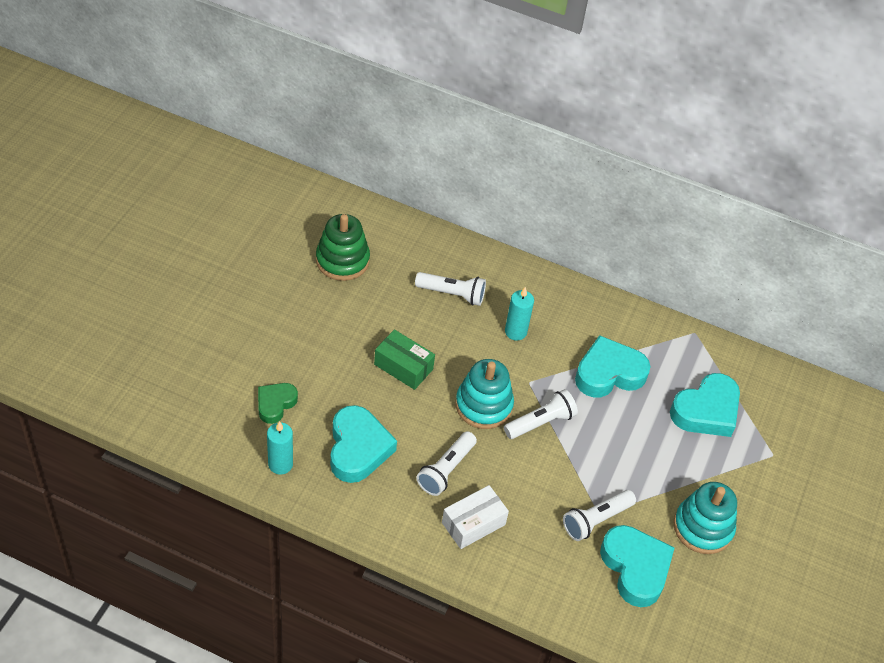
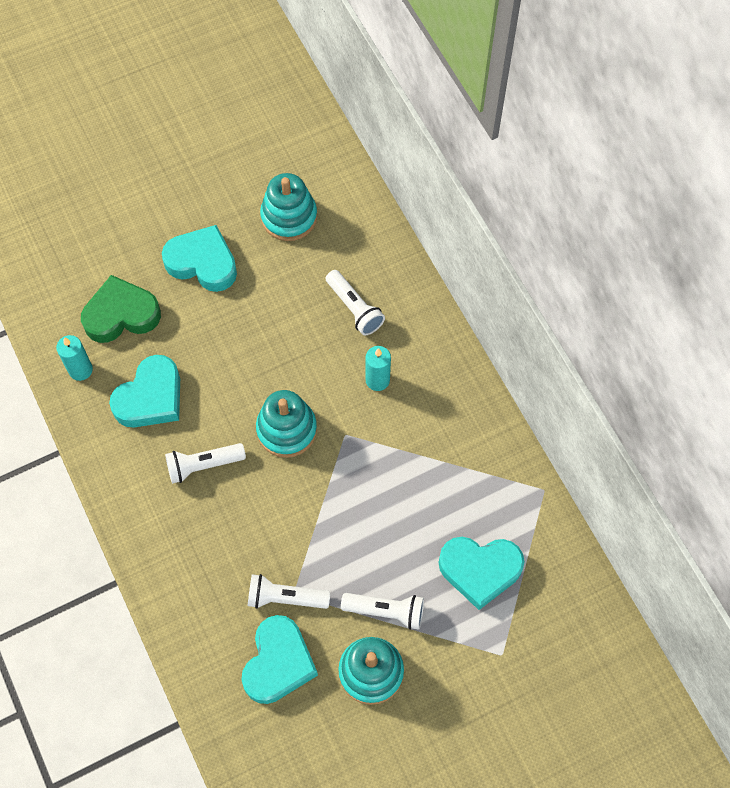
camera: 45 degrees right, 15 degrees up
green heart [258,383,298,424] -> green heart [81,275,161,343], size x1.67
green stacking toy [316,214,370,281] -> turquoise stacking toy [260,173,317,241]
green box [374,329,435,390] -> none
white box [442,485,509,549] -> none
white flashlight [504,389,578,439] -> white flashlight moved to [341,593,424,630]
turquoise heart [575,335,650,397] -> turquoise heart moved to [162,225,237,292]

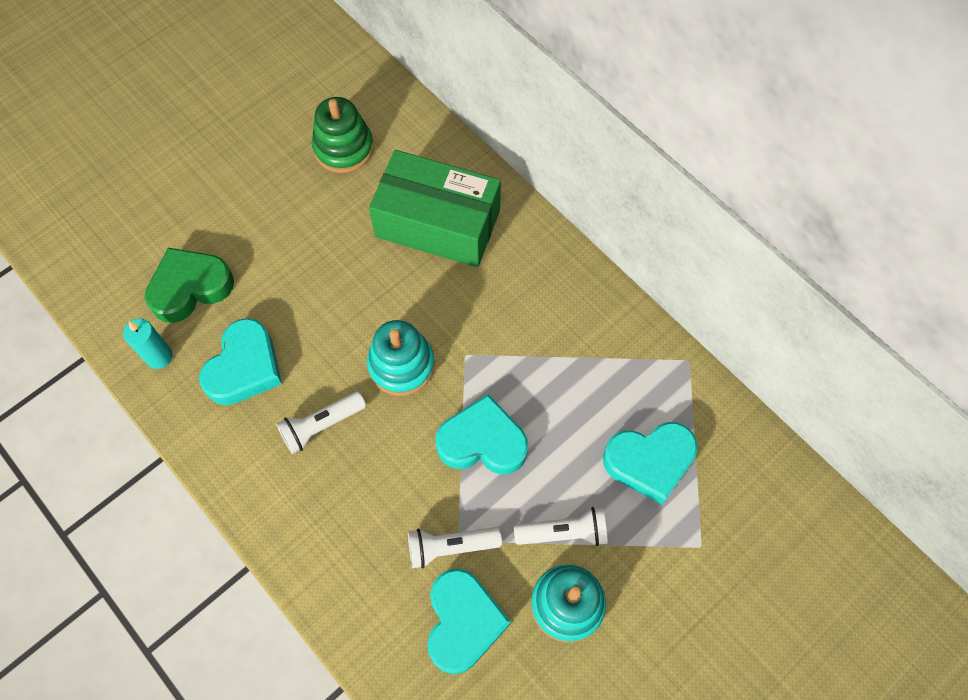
camera: 15 degrees left, 0 degrees up
turquoise heart [162,225,237,292] -> turquoise heart moved to [436,394,529,475]
turquoise stacking toy [260,173,317,241] -> green stacking toy [312,97,374,173]
white flashlight [326,270,385,335] -> green box [369,150,501,267]
turquoise candle [366,346,391,391] -> none

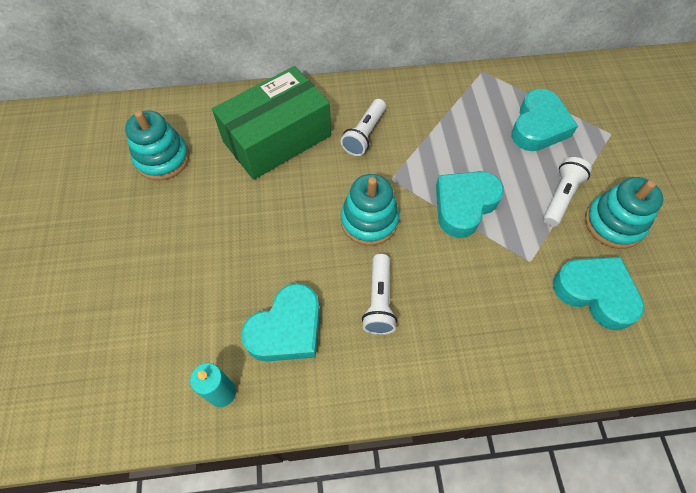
camera: 55 degrees left, 5 degrees down
green heart [145,248,234,323] -> none
turquoise heart [199,318,282,405] -> turquoise heart turned 75 degrees clockwise [241,283,320,362]
green stacking toy [312,97,374,173] -> turquoise stacking toy [125,110,190,180]
white flashlight [408,527,502,568] -> white flashlight moved to [341,99,386,156]

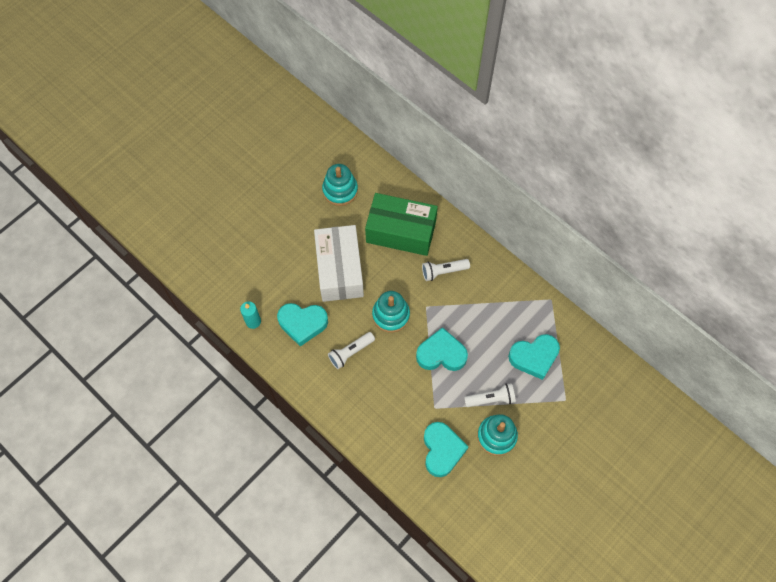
camera: 50 degrees right, 5 degrees up
none -> white box [314,225,364,302]

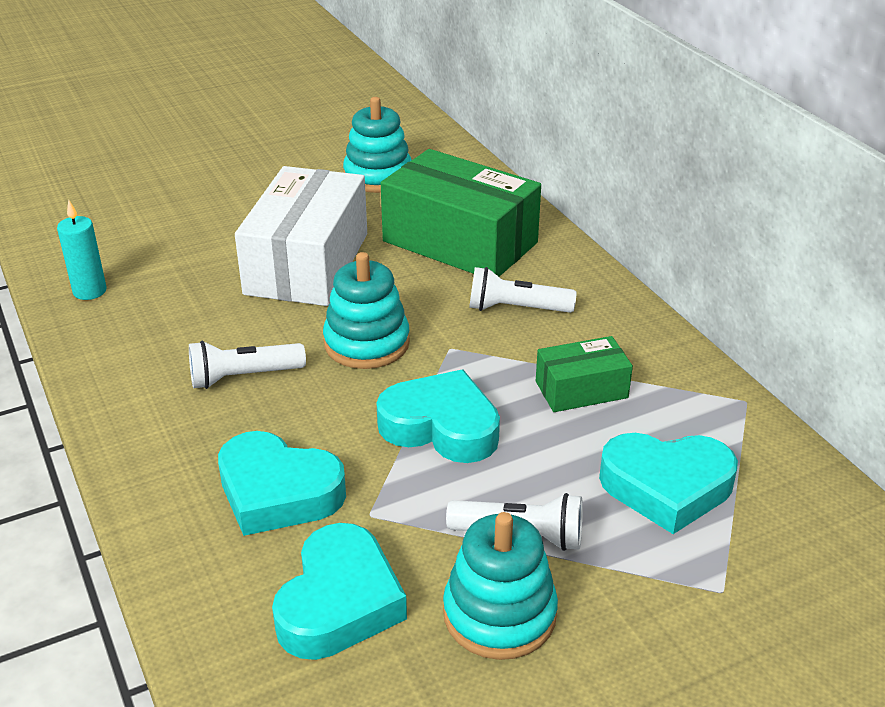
camera: 20 degrees right, 30 degrees down
turquoise heart [277,303,328,346] -> turquoise heart moved to [218,431,346,536]
none -> green box [536,336,633,412]

